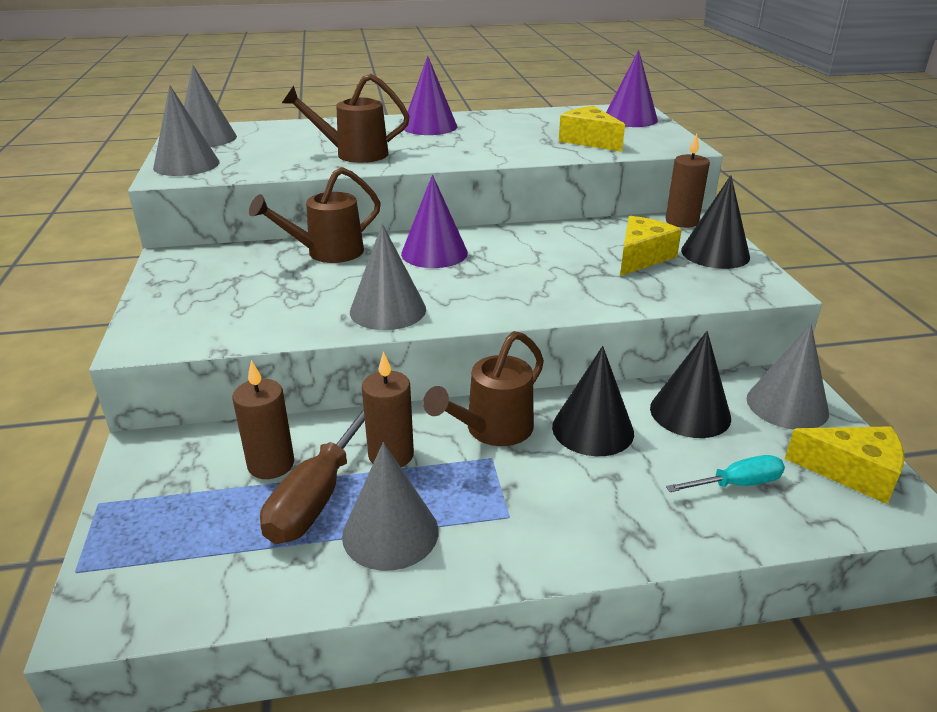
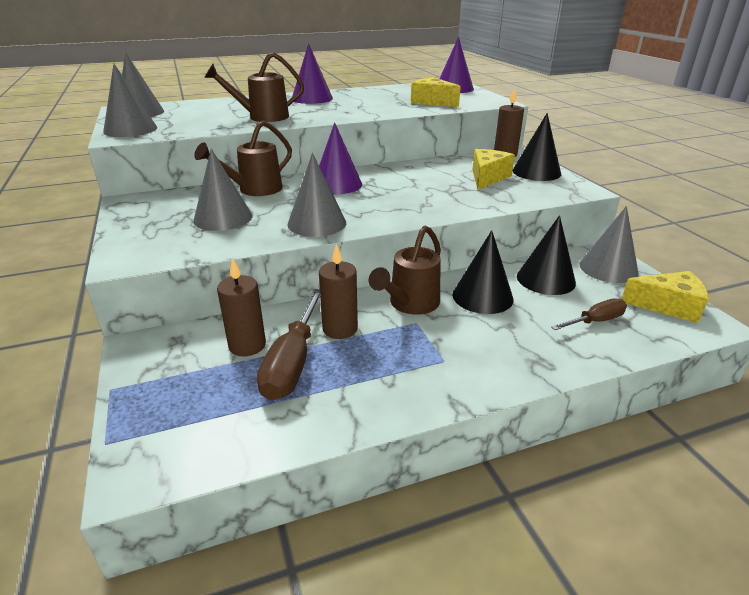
camera: 10 degrees left, 0 degrees up
grey cone [342,442,439,571] -> grey cone moved to [193,149,252,231]
turquoise screwdriver [666,455,785,492] -> brown screwdriver [551,298,627,330]

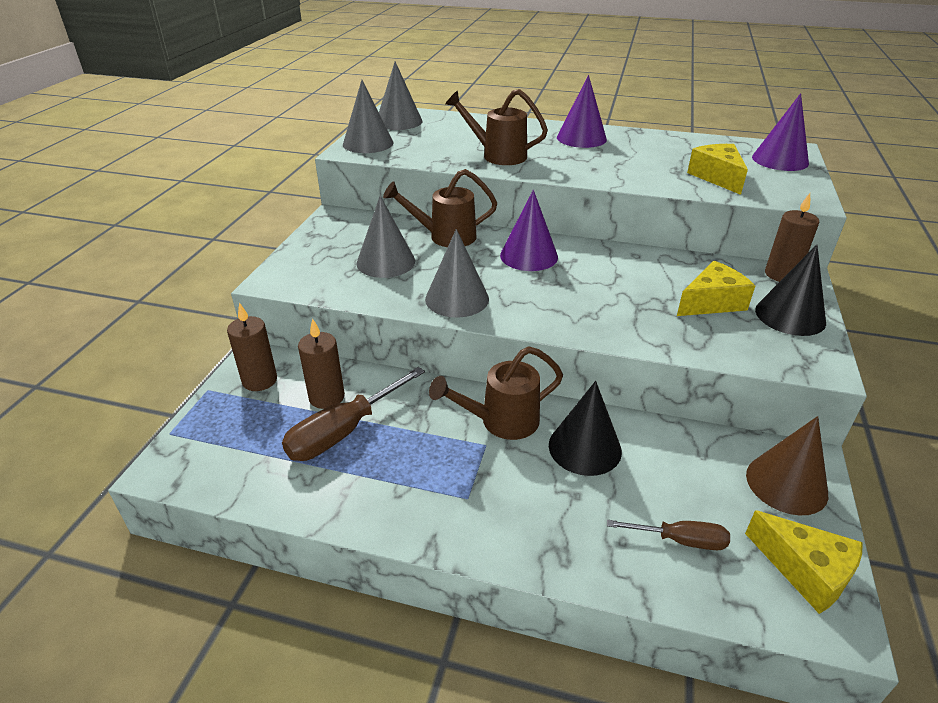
camera: 35 degrees right, 5 degrees up
brown candle [319,244,358,339] -> brown candle moved to [227,302,277,391]
black cone [517,215,576,295] -> none
grey cone [580,206,639,283] -> brown cone [746,416,828,515]

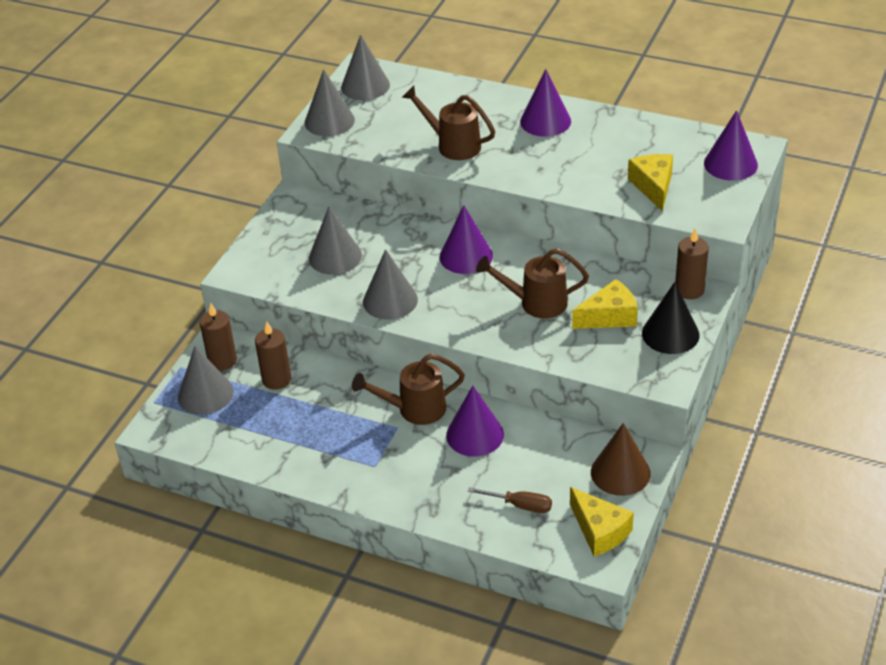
camera: 10 degrees right, 5 degrees up
brown screwdriver [282,367,425,461] -> none
brown watering can [383,169,497,247] -> brown watering can moved to [476,248,589,319]
black cone [549,381,622,476] -> purple cone [446,386,504,457]
none -> grey cone [178,346,233,415]

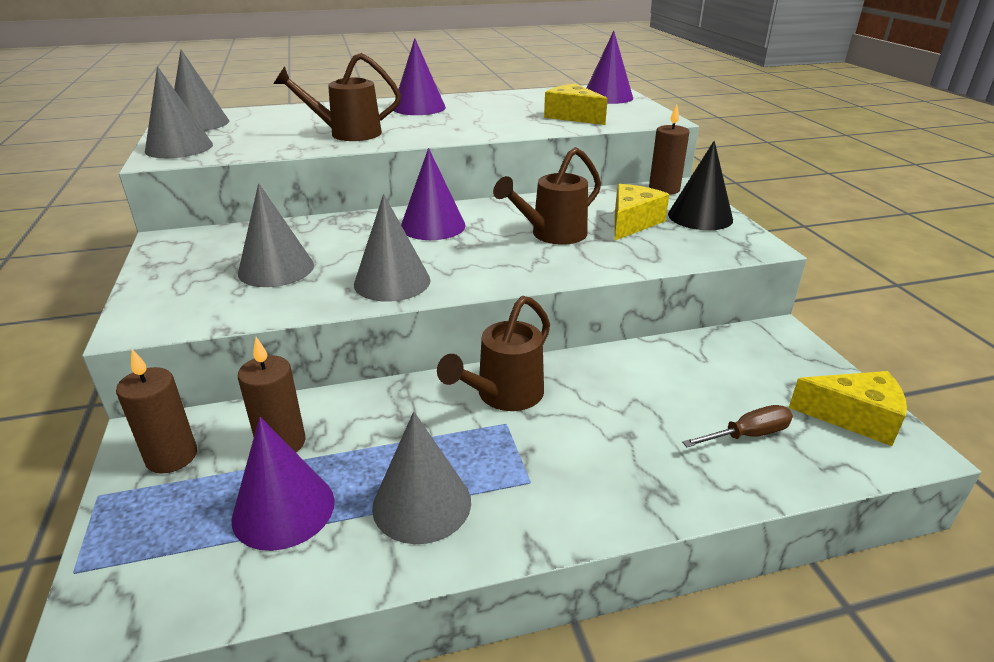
camera: 40 degrees left, 10 degrees down
grey cone [178,346,233,415] -> grey cone moved to [372,412,471,544]
purple cone [446,386,504,457] -> purple cone moved to [232,417,335,551]
brown cone [591,423,651,496] -> none

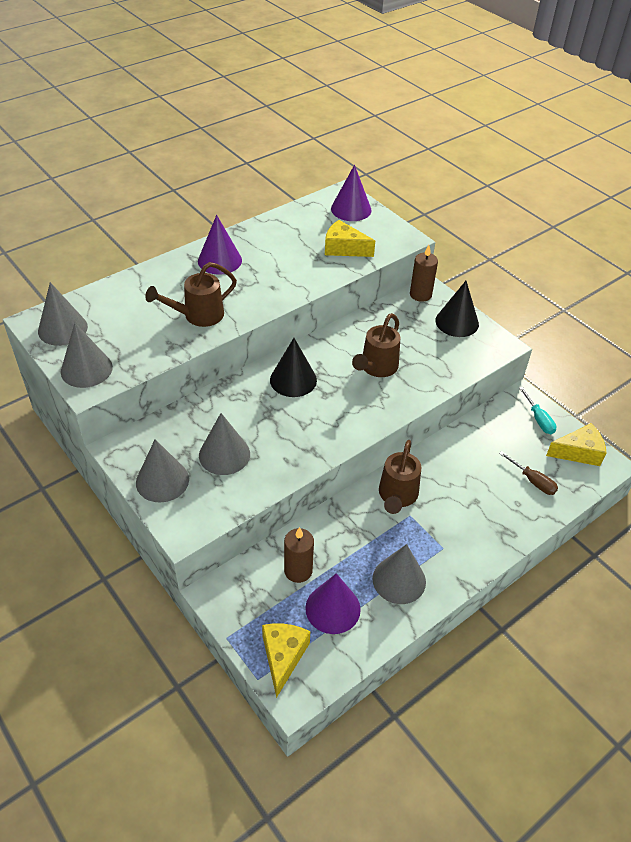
camera: 25 degrees left, 15 degrees up
brown candle [116,349,197,473] -> none
grey cone [354,194,431,302] -> grey cone moved to [136,439,189,502]
purple cone [401,148,466,240] -> black cone [270,338,317,397]
yellow cheese [615,184,669,240] -> yellow cheese moved to [262,623,310,698]
brown screwdriver [682,405,793,447] -> brown screwdriver turned 90 degrees clockwise [499,451,558,495]
none -> turquoise screwdriver [519,387,556,434]

